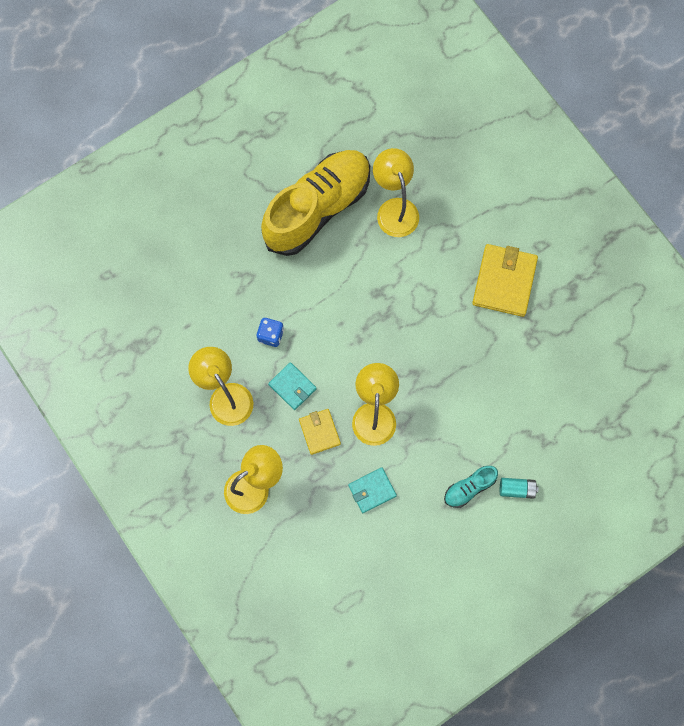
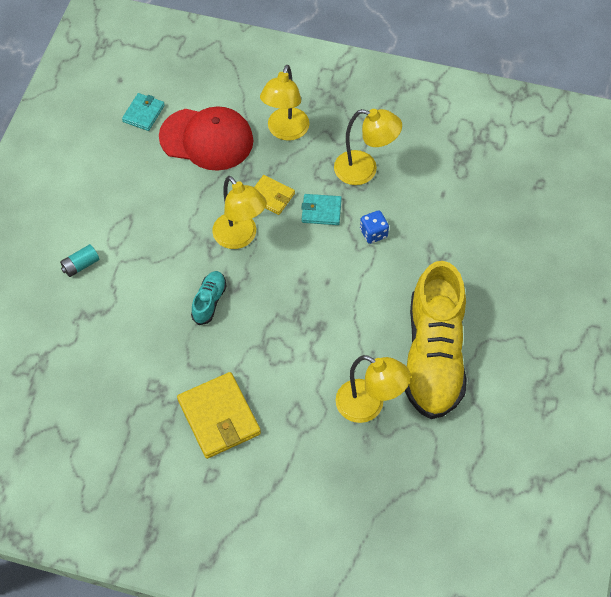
camera: 140 degrees right, 15 degrees down
turquoise wallet [348,468,397,513] -> turquoise wallet moved to [122,93,165,131]
turquoise shoe [444,466,498,508] -> turquoise shoe moved to [191,271,227,325]
none -> red cap [159,106,253,171]

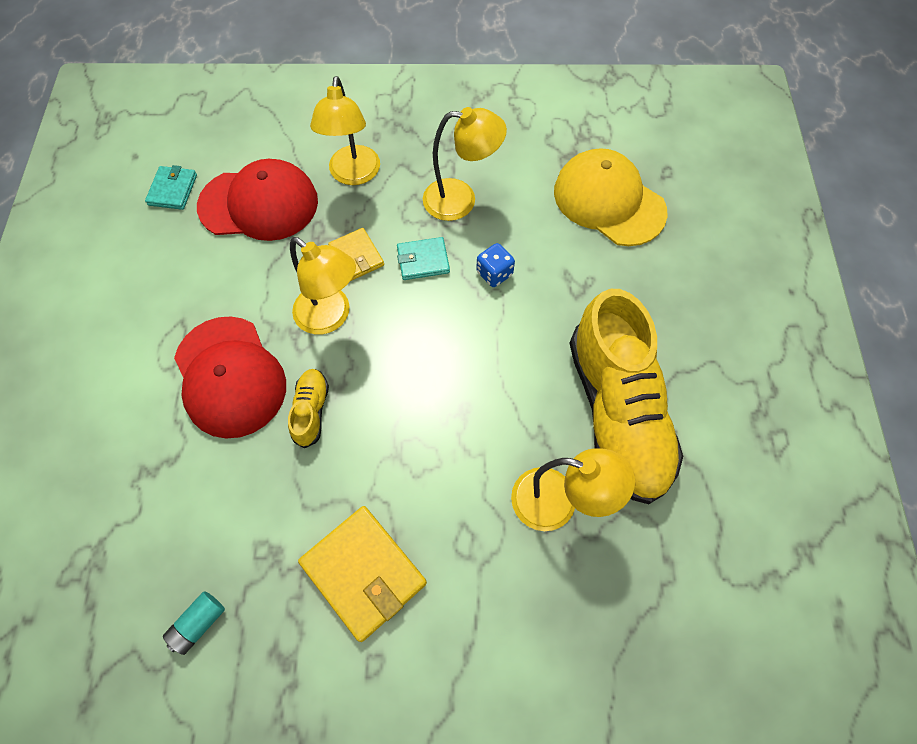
camera: 15 degrees left, 5 degrees up
turquoise battery [60,244,99,277] -> turquoise battery moved to [163,591,225,655]
turquoise shoe [191,271,227,325] -> yellow shoe [288,369,329,449]
yellow wallet [254,175,295,215] -> yellow wallet turned 45 degrees clockwise [328,228,384,281]
none -> red cap [174,316,286,439]
none -> yellow cap [554,148,668,246]

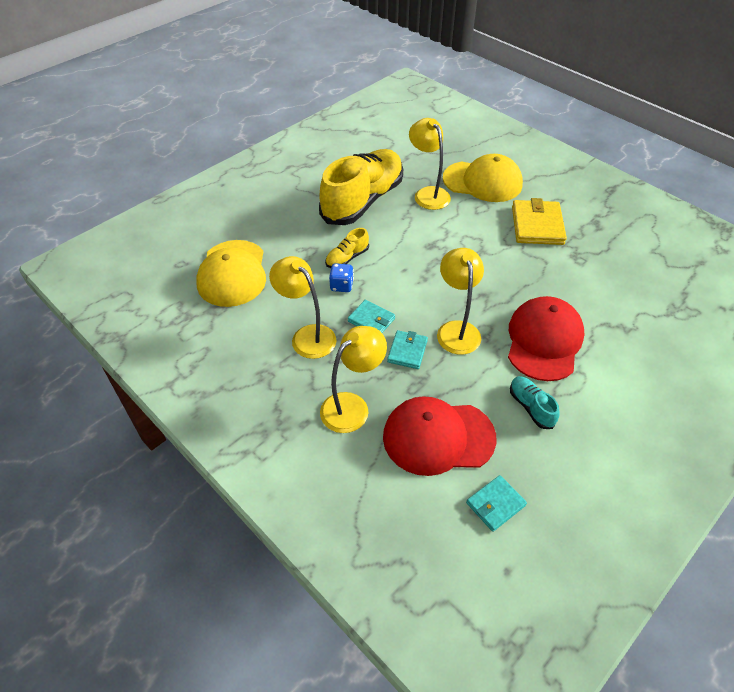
camera: 135 degrees left, 15 degrees down
turquoise battery [163,591,225,655] -> none
red cap [197,159,318,241] -> red cap turned 45 degrees counterclockwise [383,396,497,476]
yellow shoe [288,369,329,449] -> yellow shoe moved to [325,228,369,268]
yellow wallet [328,228,384,281] -> turquoise wallet [387,330,428,369]
none -> yellow cap [443,154,523,202]
none -> turquoise shoe [510,376,560,429]

